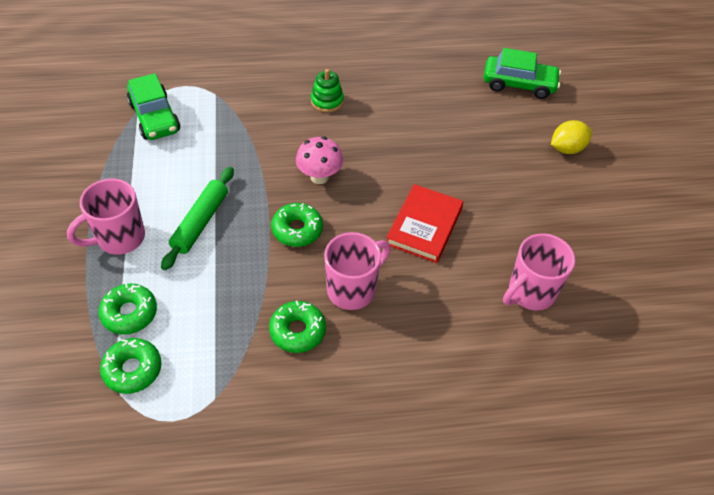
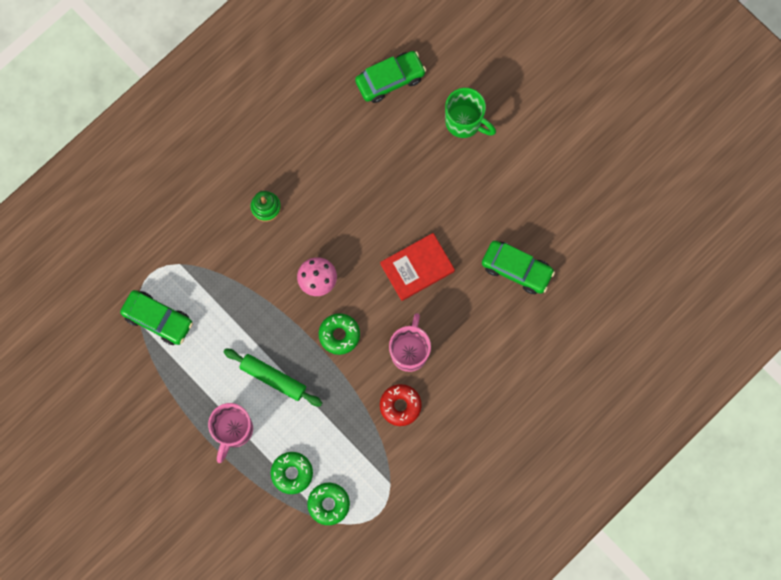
camera: 35 degrees left, 25 degrees up
green rolling pin [161,167,234,270] -> green rolling pin turned 45 degrees counterclockwise [224,349,322,407]
green donut [269,301,326,353] -> red donut [380,384,422,426]
red book [387,184,463,263] -> red book turned 75 degrees clockwise [380,233,455,301]
pink mug [503,233,575,311] -> green car [482,241,555,294]
yellow lemon [551,120,592,154] -> green mug [445,88,496,138]

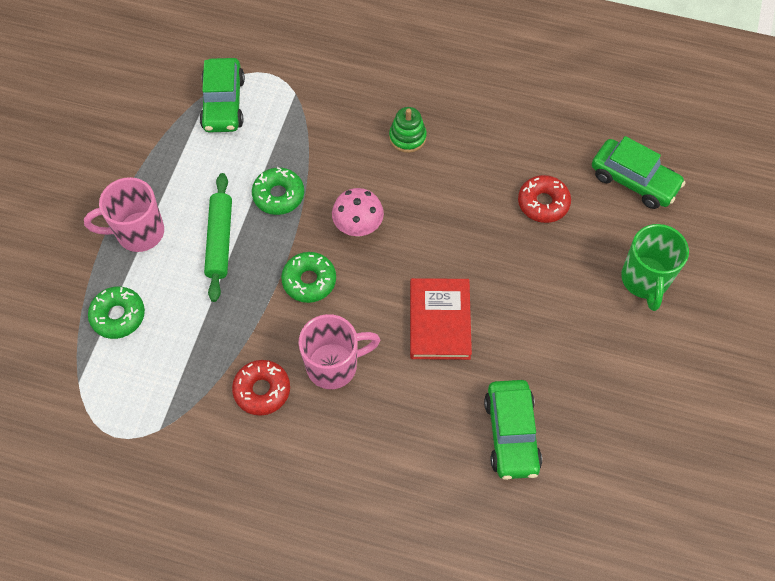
camera: 60 degrees right, 15 degrees down
green donut [307,483,350,525] -> green donut moved to [252,167,304,215]
red book [380,233,455,301] -> red book turned 60 degrees clockwise [410,278,472,360]
none -> red donut [518,175,571,223]

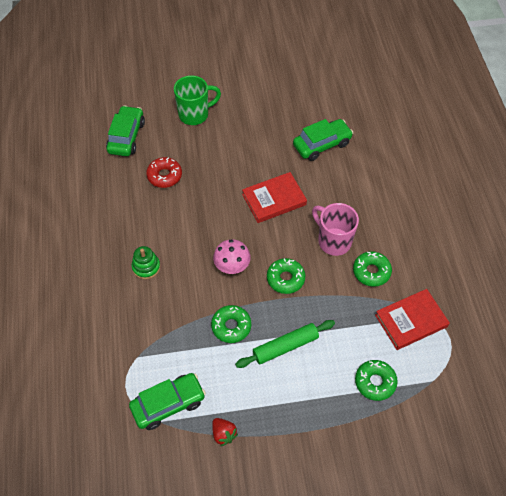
camera: 115 degrees left, 5 degrees down
pink mug [84,177,164,252] -> none
red donut [232,360,290,416] -> green donut [353,251,392,287]
none -> red strawberry [212,418,238,446]
none -> red book [375,289,450,350]

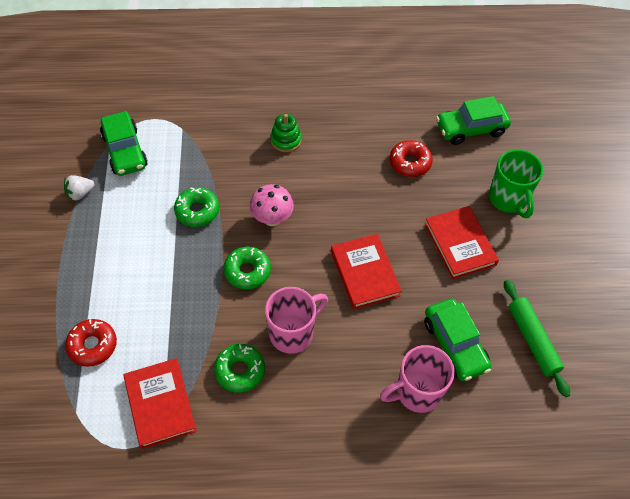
camera: 95 degrees right, 0 degrees up
green car [106,105,145,156] -> green car turned 150 degrees clockwise [436,96,511,145]
red strawberry [212,418,238,446] -> white strawberry [64,175,95,201]
green rolling pin [235,320,335,368] -> green rolling pin moved to [504,280,570,397]
green donut [355,360,398,401] -> red donut [65,319,117,367]
none -> pink mug [380,345,455,413]
none -> red book [425,206,499,279]

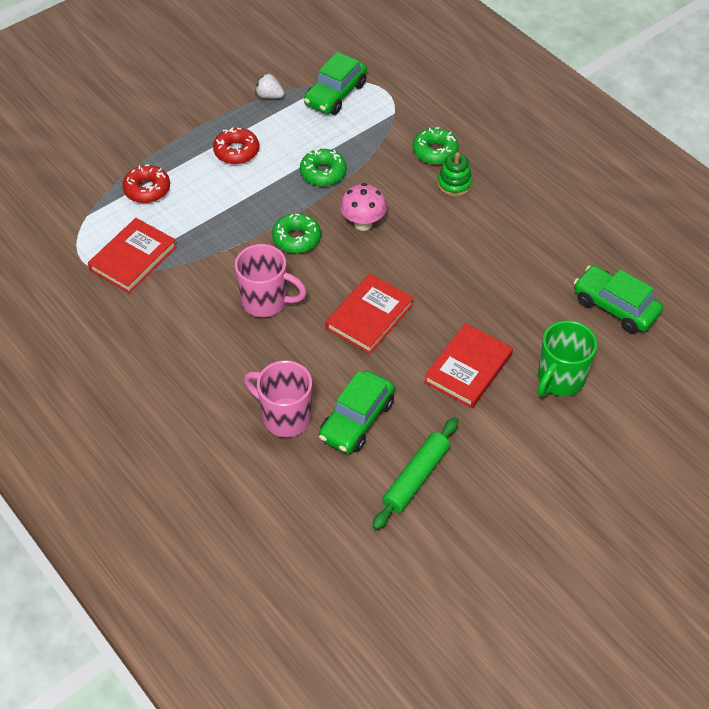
camera: 55 degrees right, 5 degrees down
green donut [214,344,265,393] -> green donut moved to [413,127,459,164]
red donut [390,140,433,177] -> red donut moved to [213,127,259,164]

